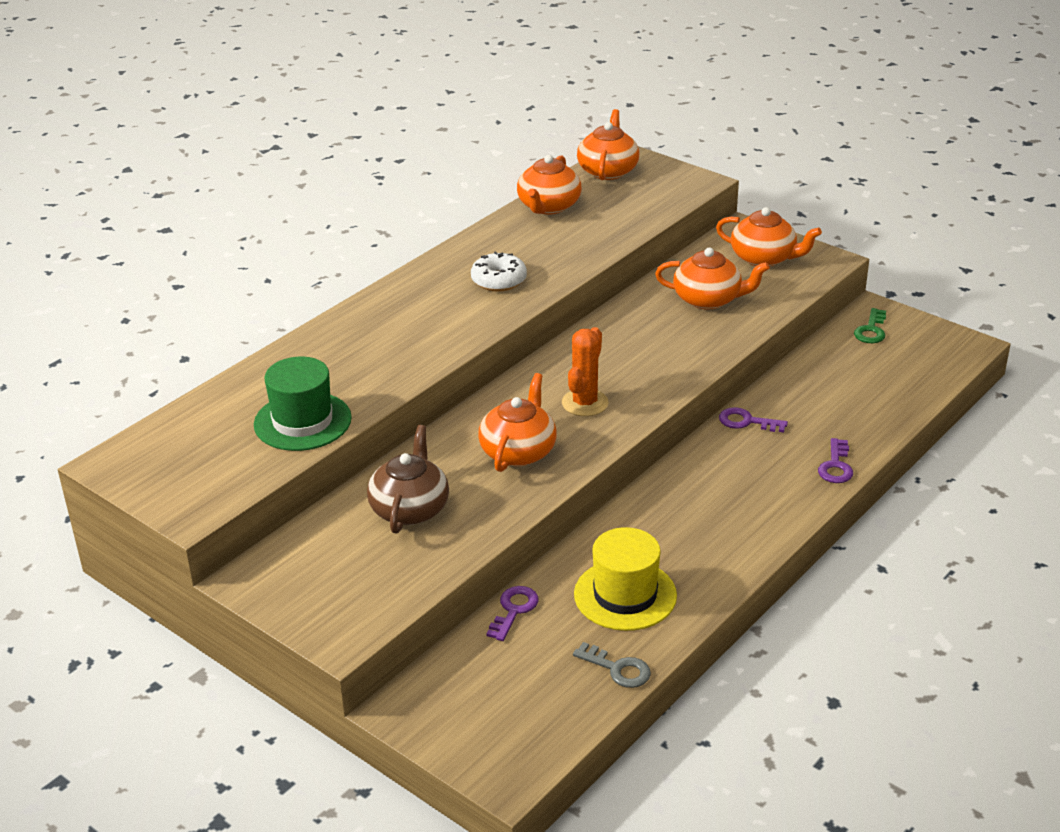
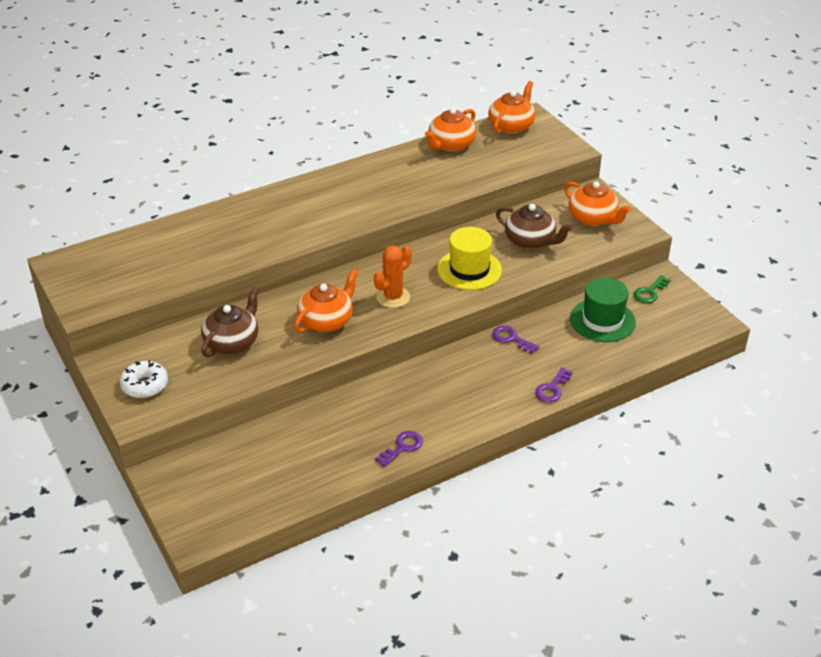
camera: 20 degrees right, 5 degrees up
green hat [254,357,352,451] -> green hat moved to [570,277,636,342]
white donut [471,251,527,292] -> white donut moved to [120,360,168,398]
purple key [486,586,539,641] -> purple key moved to [375,431,423,467]
grey key [573,642,651,688] -> none
yellow hat [574,527,677,631] -> yellow hat moved to [437,227,502,290]
orange teapot [655,248,769,310] -> brown teapot [496,204,573,249]

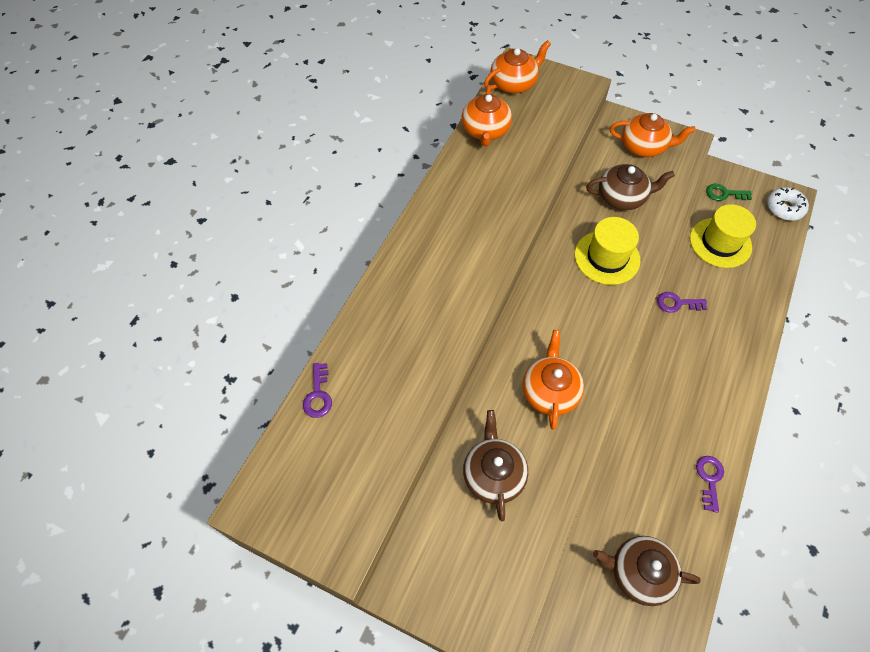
camera: 35 degrees left, 20 degrees up
white donut [120,360,168,398] -> white donut moved to [767,187,809,221]
orange cactus [374,245,412,308] -> none
orange teapot [488,81,535,134] -> orange teapot turned 60 degrees clockwise [484,40,551,93]
purple key [535,367,573,402] -> purple key moved to [303,363,332,418]
green hat [570,277,636,342] -> yellow hat [690,204,756,268]
green key [634,275,670,303] -> green key turned 90 degrees clockwise [706,184,752,201]
none -> brown teapot [593,536,701,606]

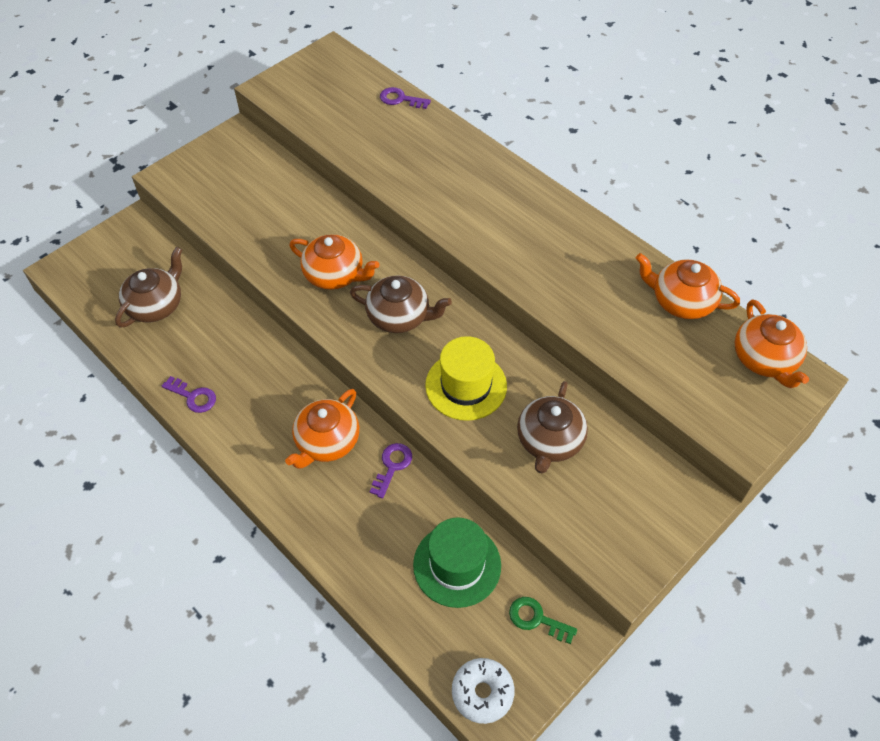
camera: 110 degrees right, 5 degrees down
brown teapot [463,410,528,521] -> brown teapot moved to [350,275,452,333]
orange teapot [610,113,696,157] -> orange teapot moved to [285,389,359,469]
yellow hat [690,204,756,268] -> green hat [413,518,501,608]
green key [706,184,752,201] -> green key turned 90 degrees counterclockwise [509,597,577,644]

